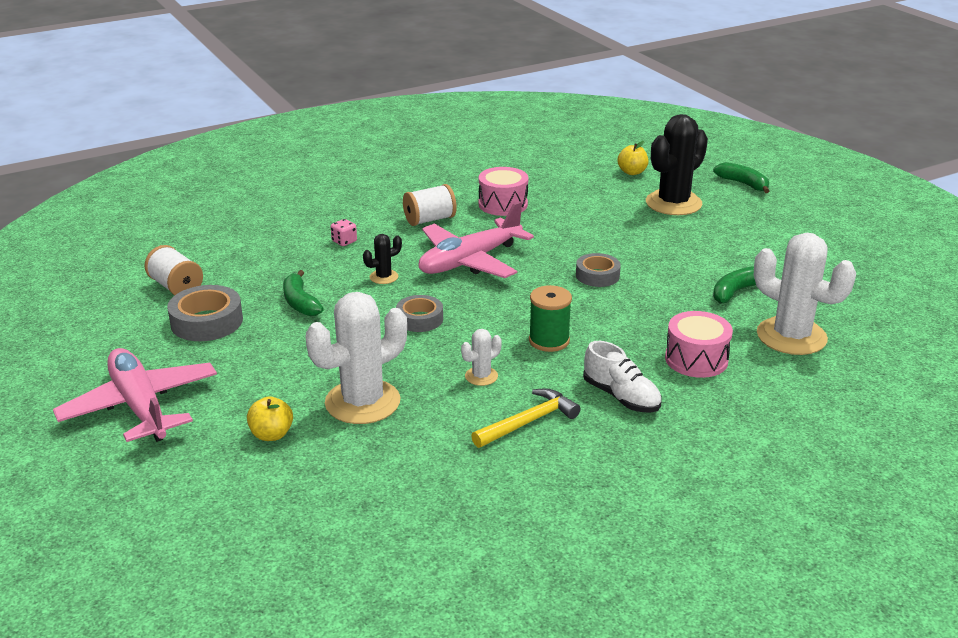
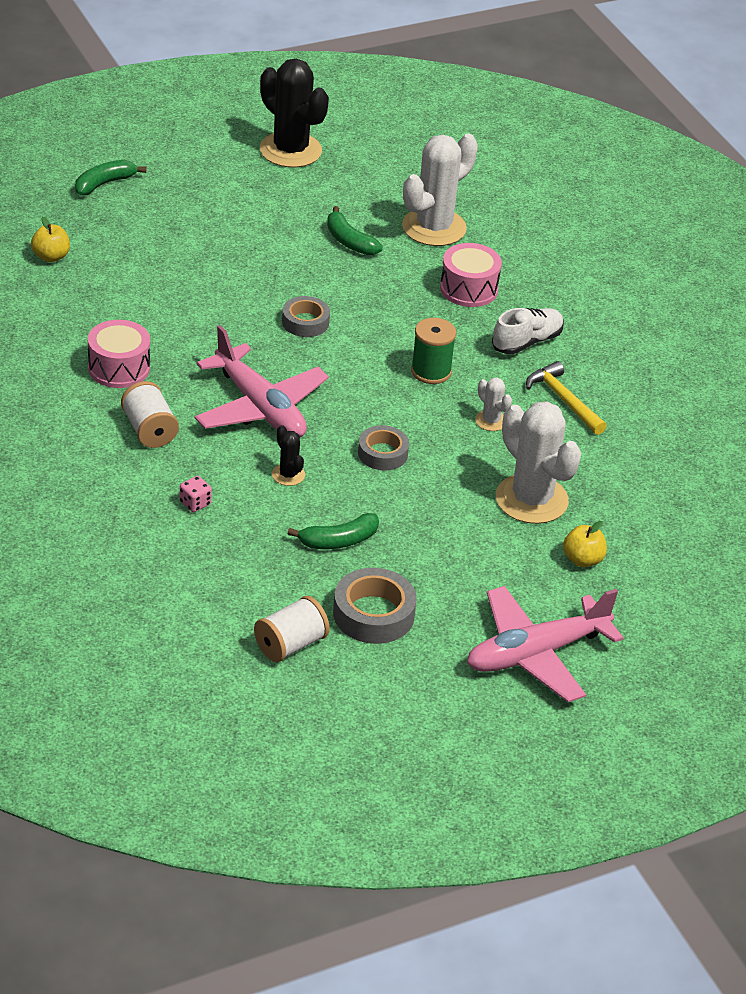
camera: 90 degrees left, 10 degrees up
black cactus [646,114,708,215] -> black cactus moved to [260,59,329,168]

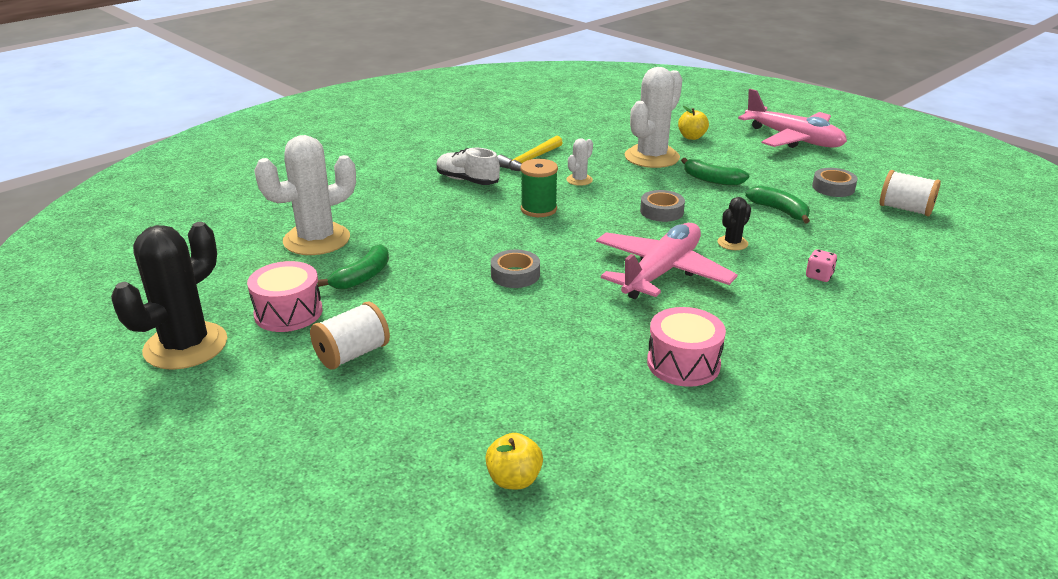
camera: 105 degrees left, 10 degrees down
green banana [75,160,146,196] -> green banana moved to [681,158,749,186]
white spool [121,381,179,448] -> white spool moved to [310,302,390,369]
grey tape [333,568,417,644] -> grey tape [812,168,858,197], size x0.66
white cactus [402,134,478,246] -> white cactus turned 60 degrees counterclockwise [254,135,356,255]
pink drum [440,243,502,307] -> pink drum moved to [247,261,322,332]

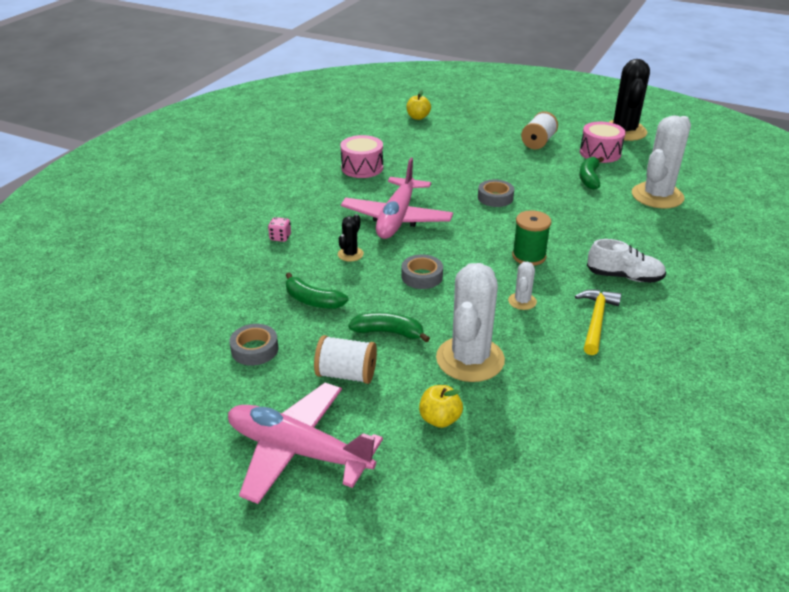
camera: 160 degrees right, 5 degrees up
white spool [880,170,941,216] -> white spool moved to [314,335,377,384]

